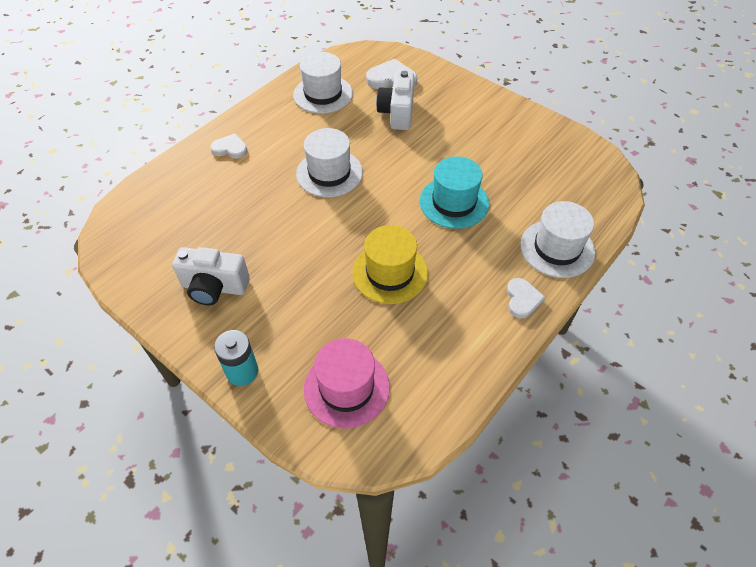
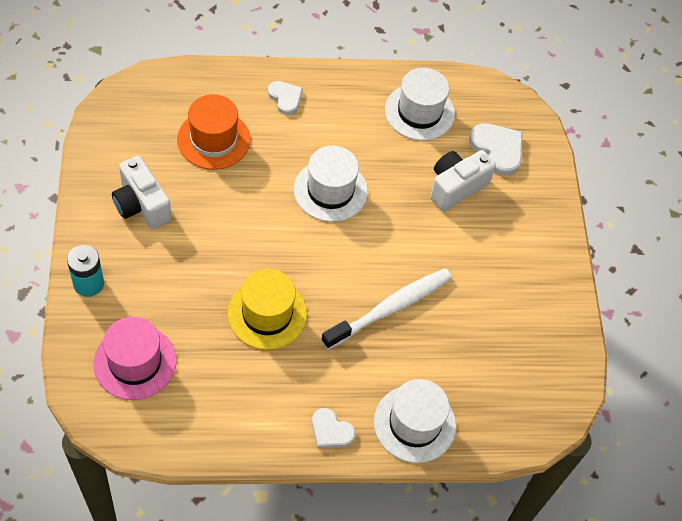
camera: 40 degrees right, 5 degrees up
turquoise hat [420,156,489,229] -> white toothbrush [321,268,452,350]
white heart [507,278,545,319] -> white heart turned 75 degrees clockwise [312,408,355,448]
none -> orange hat [177,94,250,170]

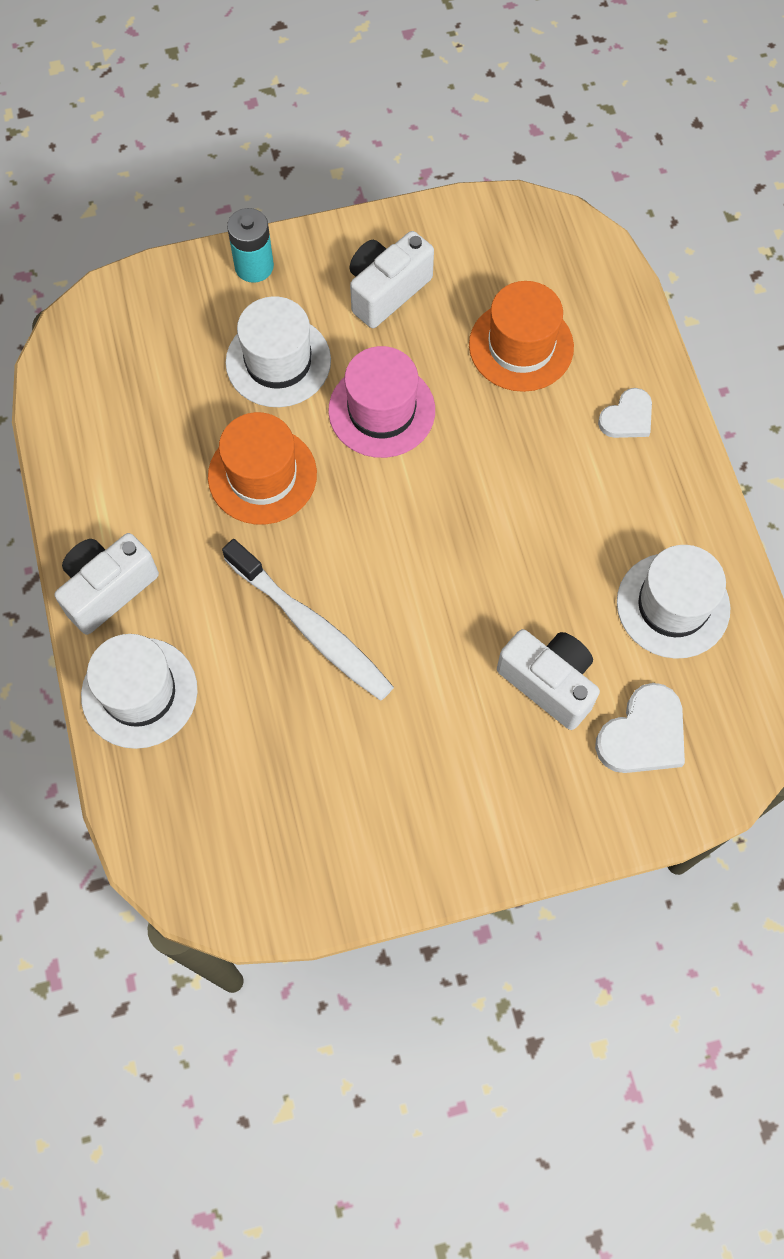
camera: 85 degrees right, 10 degrees up
pink hat [93,317,177,400] -> pink hat moved to [328,346,435,458]
yellow hat [227,269,307,350] -> orange hat [208,412,317,525]
white hat [294,146,368,222] -> white hat moved to [226,296,331,407]
white heart [312,408,355,448] -> white camera [55,533,159,635]

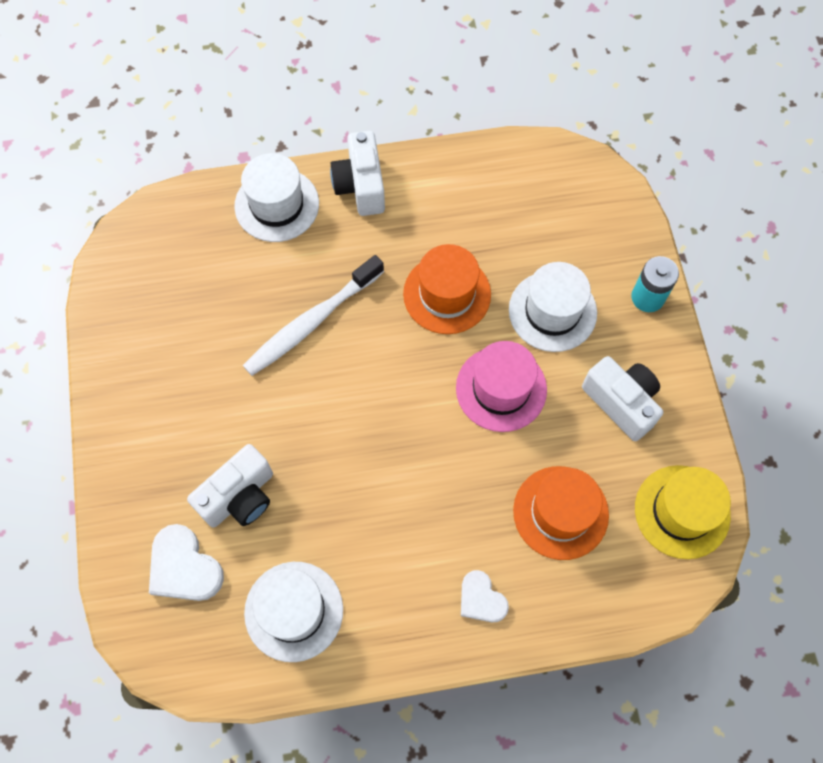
camera: 95 degrees right, 0 degrees up
white camera [55,533,159,635] -> white camera turned 150 degrees counterclockwise [330,131,385,216]
none -> yellow hat [635,465,731,559]

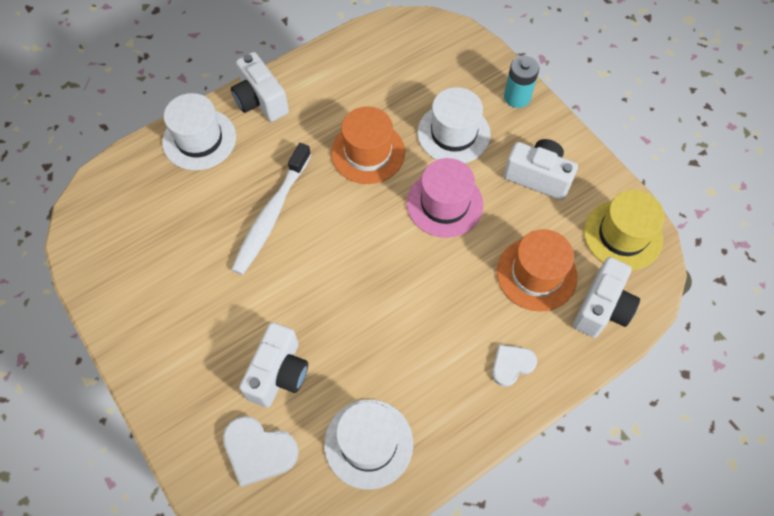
camera: 25 degrees left, 5 degrees down
white heart [461,570,509,622] -> white heart turned 120 degrees clockwise [492,345,537,387]
none -> white camera [573,257,640,338]

